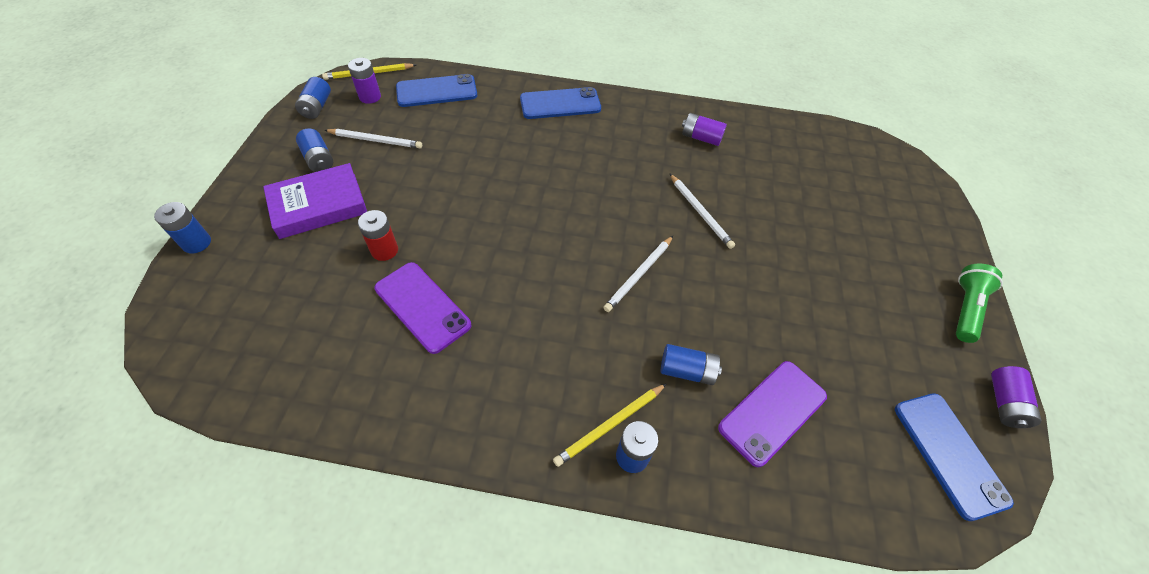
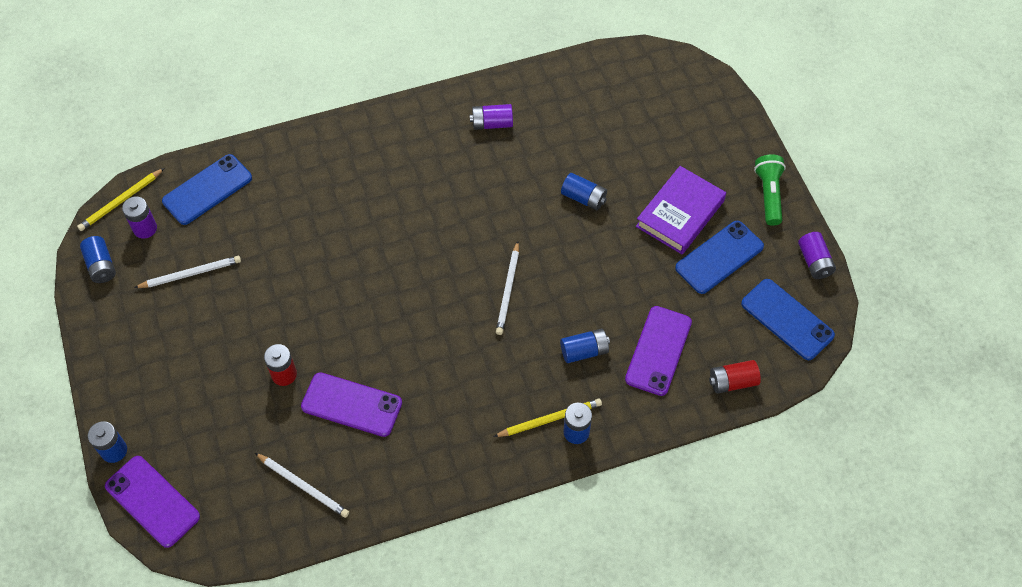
camera: 25 degrees left, 5 degrees up
purple book [263,163,367,239] -> purple book moved to [636,166,726,254]
blue battery [296,128,333,172] -> blue battery moved to [561,173,607,211]
blue phone [520,87,601,119] -> blue phone moved to [675,221,764,294]
yellow pencil [553,384,666,467] -> yellow pencil turned 135 degrees counterclockwise [493,398,602,437]
white pencil [670,174,735,249] -> white pencil moved to [255,453,349,518]
none -> purple phone [105,456,200,548]
none -> red battery [709,360,761,393]

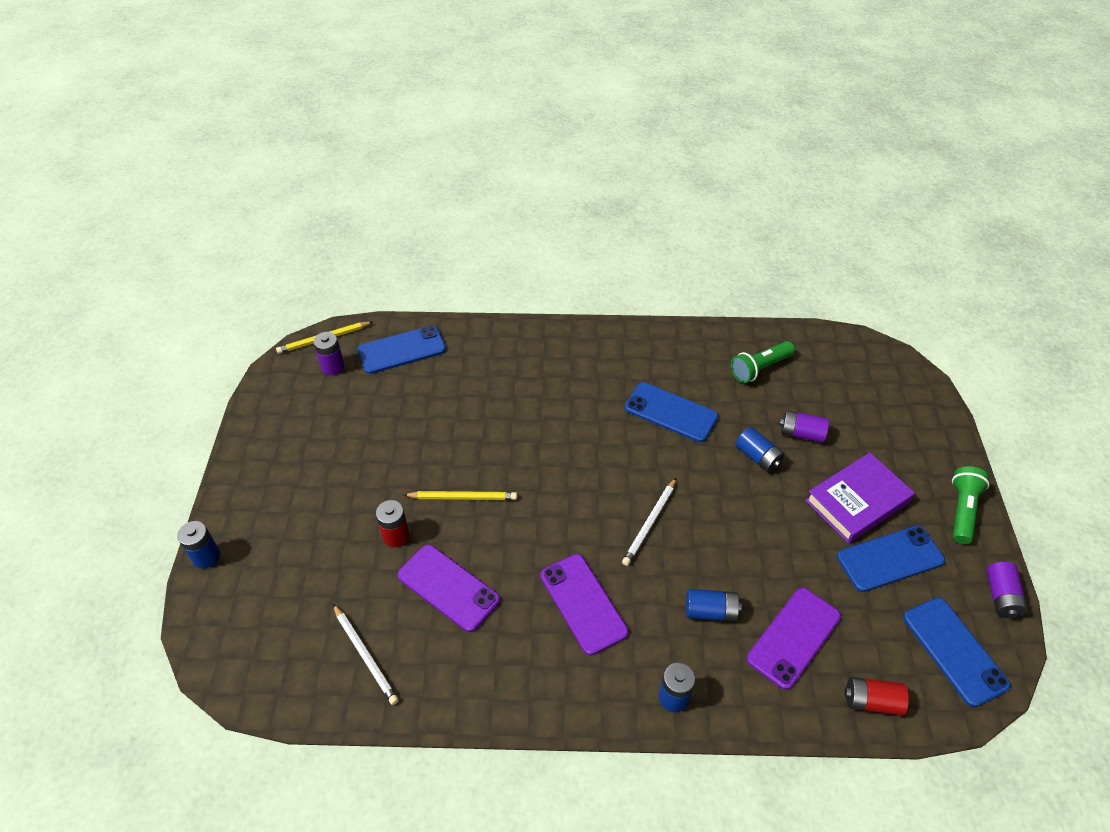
camera: 20 degrees right, 10 degrees down
blue battery [80,236,116,283] -> none
purple phone [105,456,200,548] -> purple phone moved to [541,554,629,655]
white pencil [134,256,241,288] -> none
purple battery [470,104,513,130] -> purple battery moved to [779,410,829,443]
yellow pencil [493,398,602,437] -> yellow pencil moved to [404,491,517,500]
none -> blue phone [624,382,718,442]
none -> green flashlight [731,341,795,383]

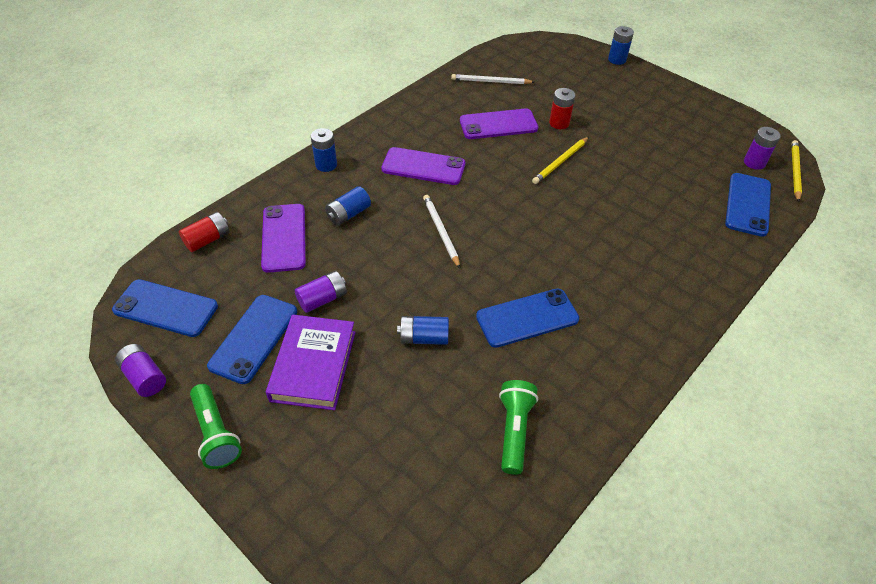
camera: 130 degrees right, 0 degrees up
purple battery [779,410,829,443] -> purple battery moved to [295,271,347,313]

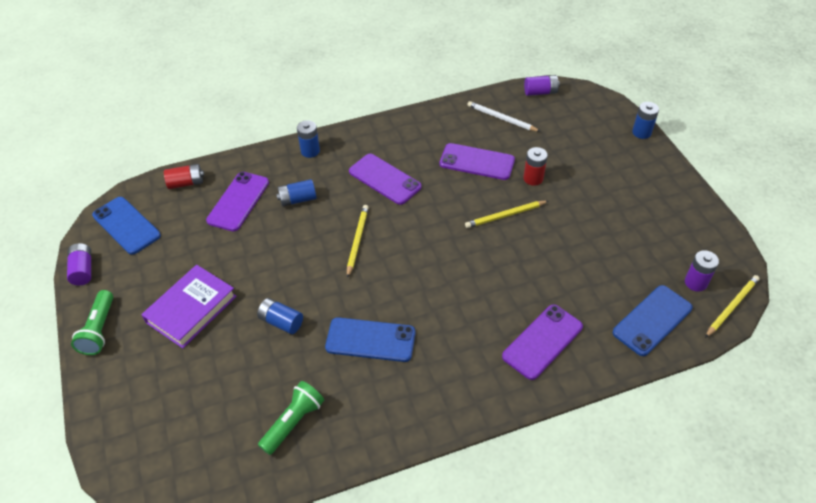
camera: 30 degrees right, 0 degrees up
blue phone [207,295,297,384] -> none
purple battery [295,271,347,313] -> purple battery moved to [524,75,560,96]
white pencil [423,195,460,268] -> yellow pencil [347,205,369,278]
none -> purple phone [502,304,583,380]

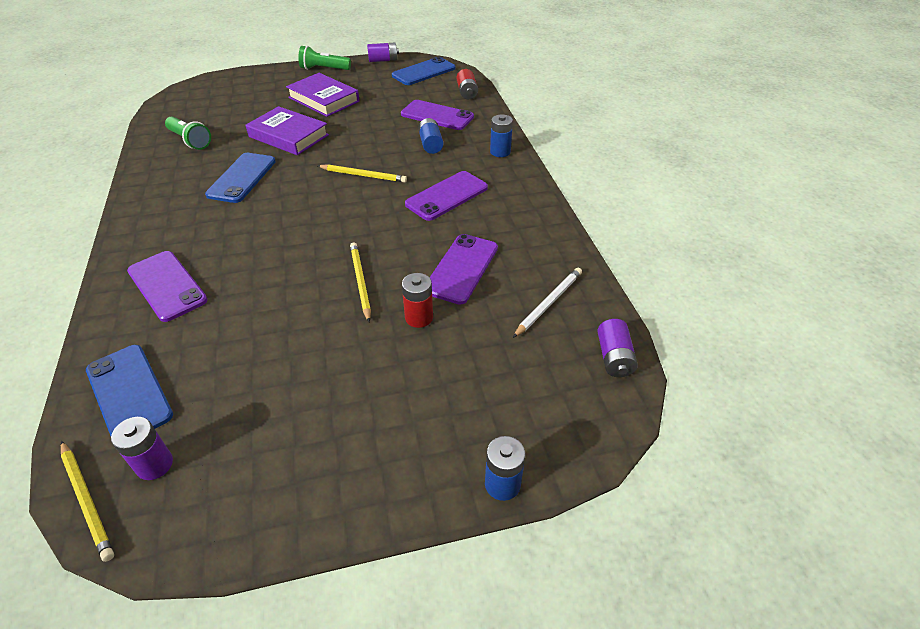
camera: 95 degrees right, 5 degrees down
blue battery [257,298,303,334] -> purple book [246,106,329,155]

